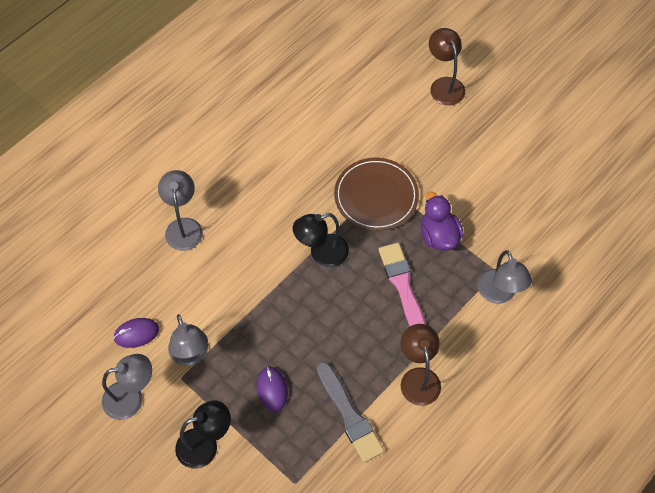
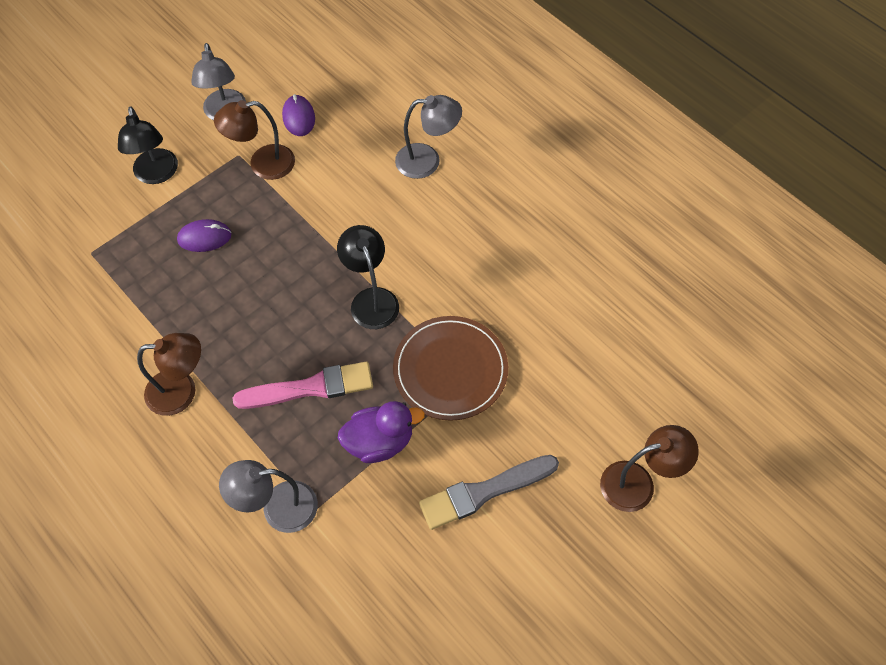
camera: 95 degrees right, 0 degrees up
grey lamp [168,314,208,366] -> brown lamp [214,100,295,180]
grey brush [317,362,384,463] -> grey brush moved to [419,455,559,530]

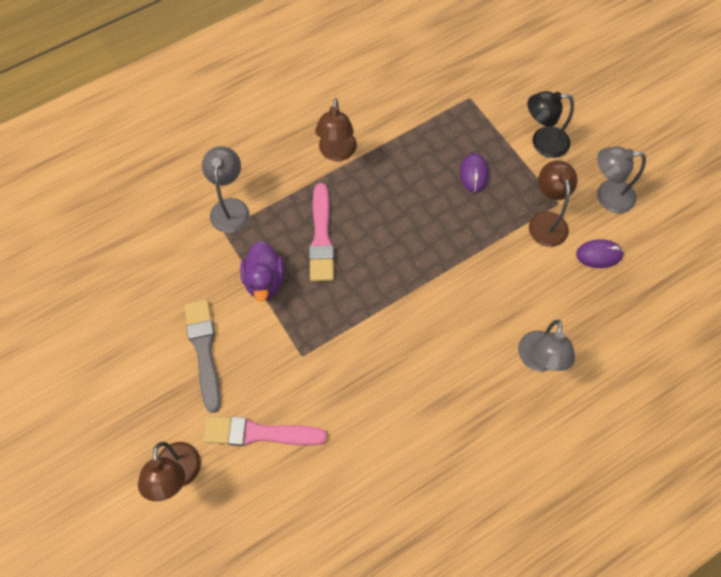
camera: 100 degrees right, 5 degrees up
black lamp [337,225,399,329] -> none
brown plate [393,316,508,421] -> none
none -> pink brush [203,416,327,446]

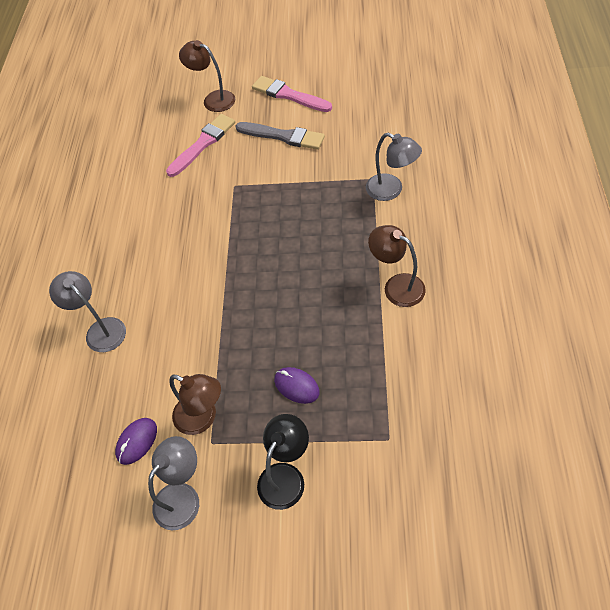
camera: 130 degrees right, 10 degrees down
purple duck [240,241,285,302] -> none
pink brush [309,183,334,282] -> pink brush moved to [252,76,332,112]

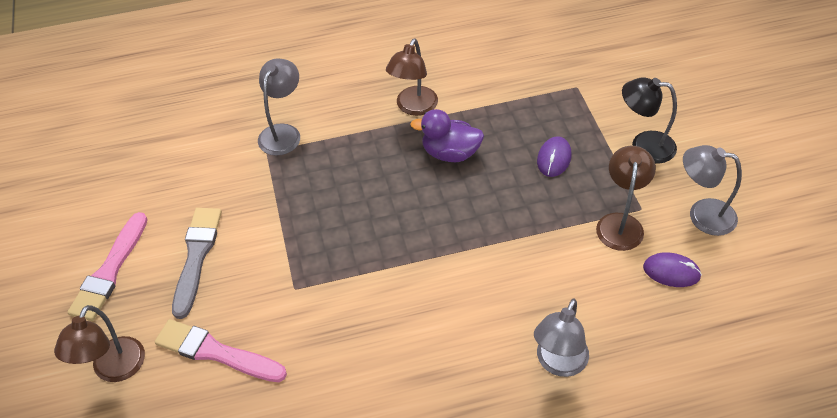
camera: 110 degrees left, 5 degrees down
none -> purple duck [410,109,484,162]

